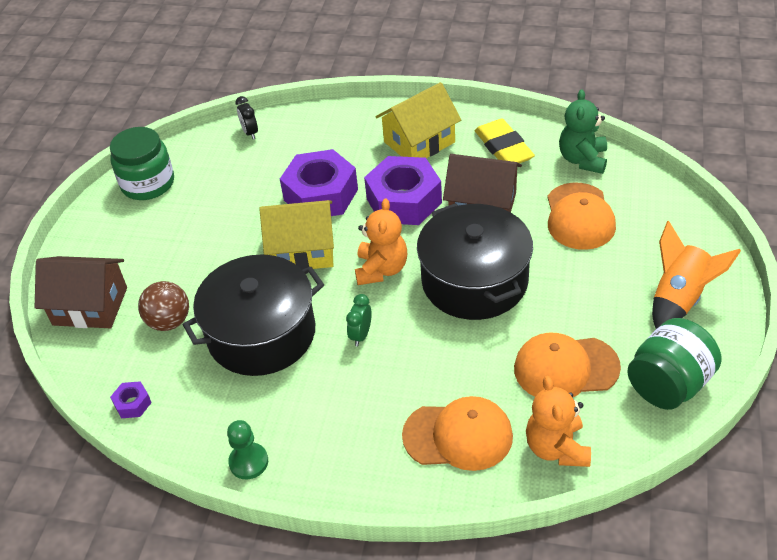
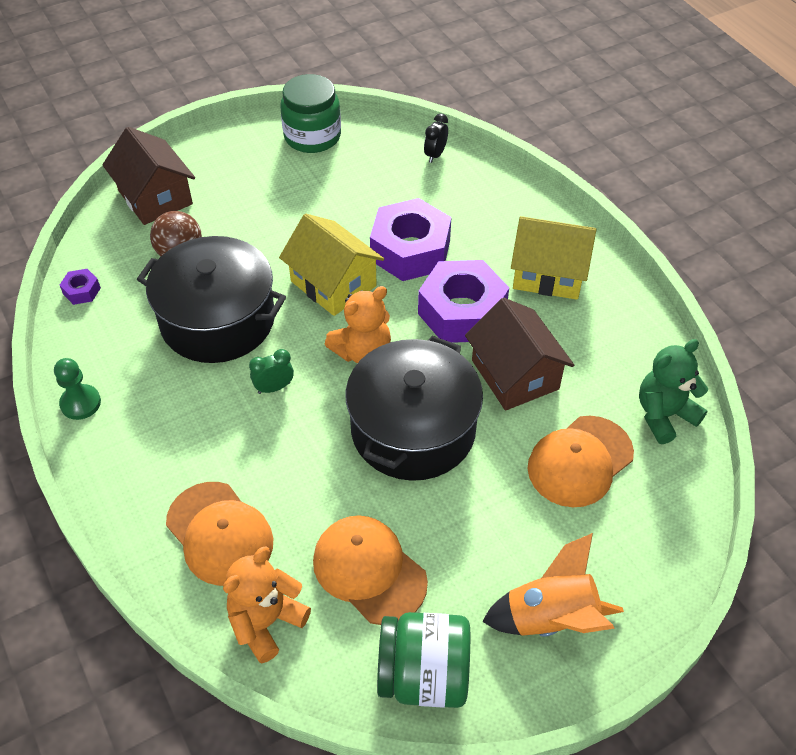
camera: 45 degrees right, 5 degrees up
yellow eraser [475,119,535,163] -> none

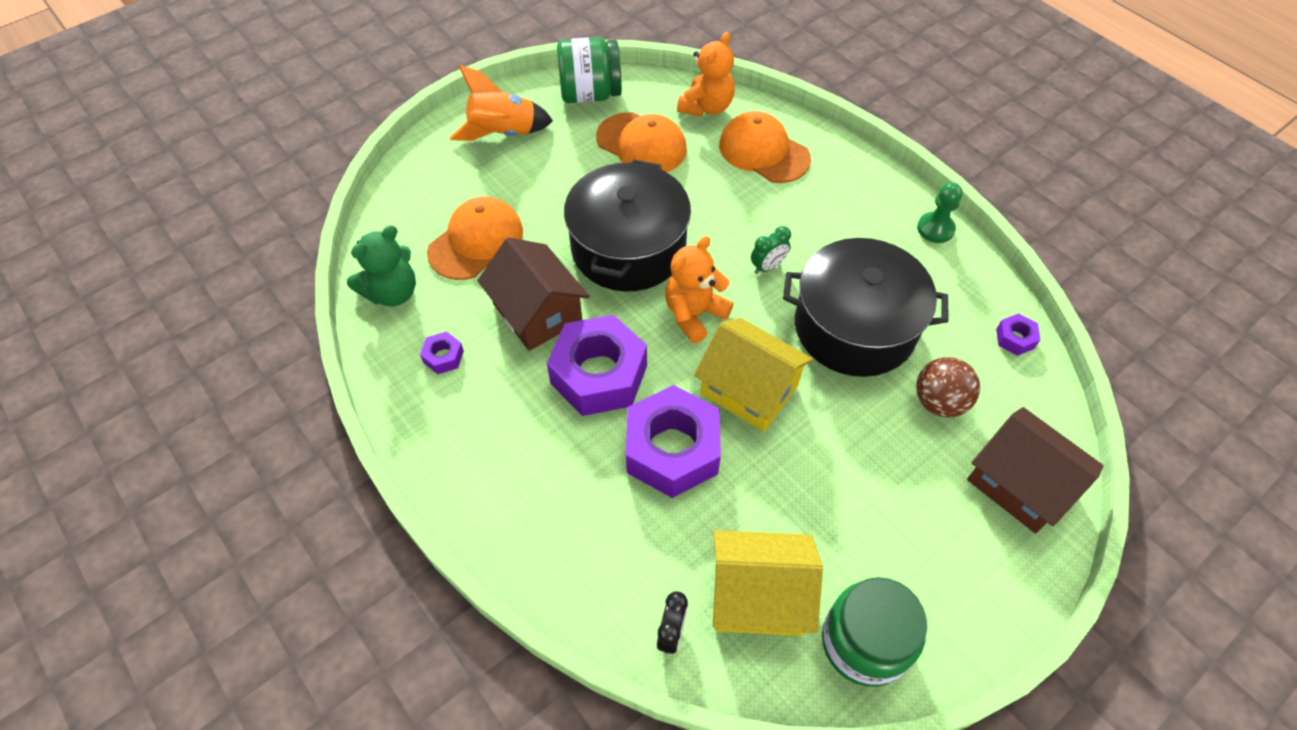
camera: 170 degrees right, 5 degrees up
yellow house [511,216,596,300] -> yellow house moved to [713,530,823,636]
none -> purple nut [420,331,464,374]

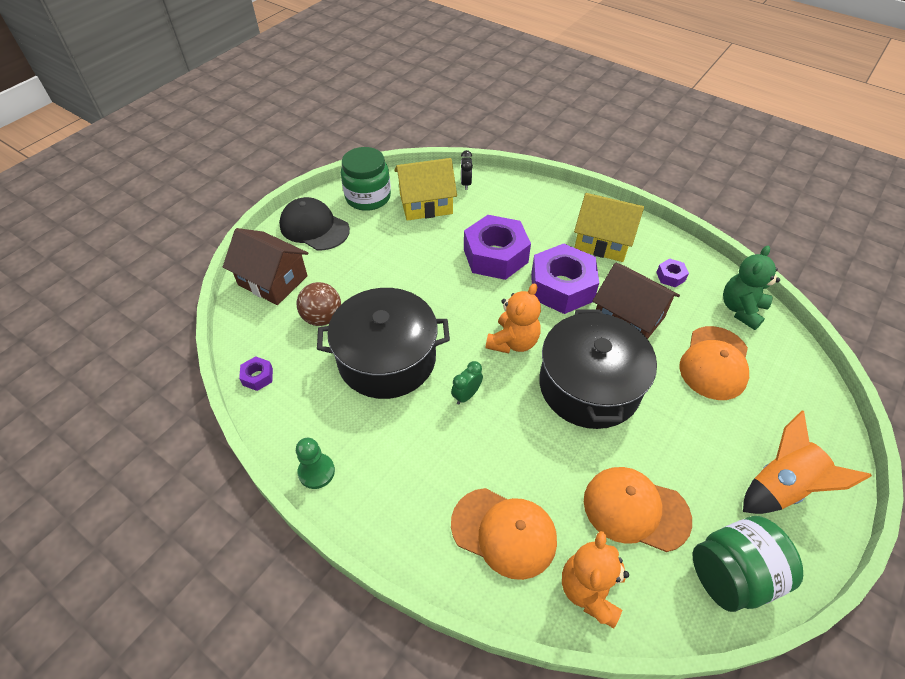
camera: 165 degrees right, 5 degrees down
yellow house [694,318,813,432] -> yellow house moved to [574,193,644,262]
none -> black cap [279,197,350,250]

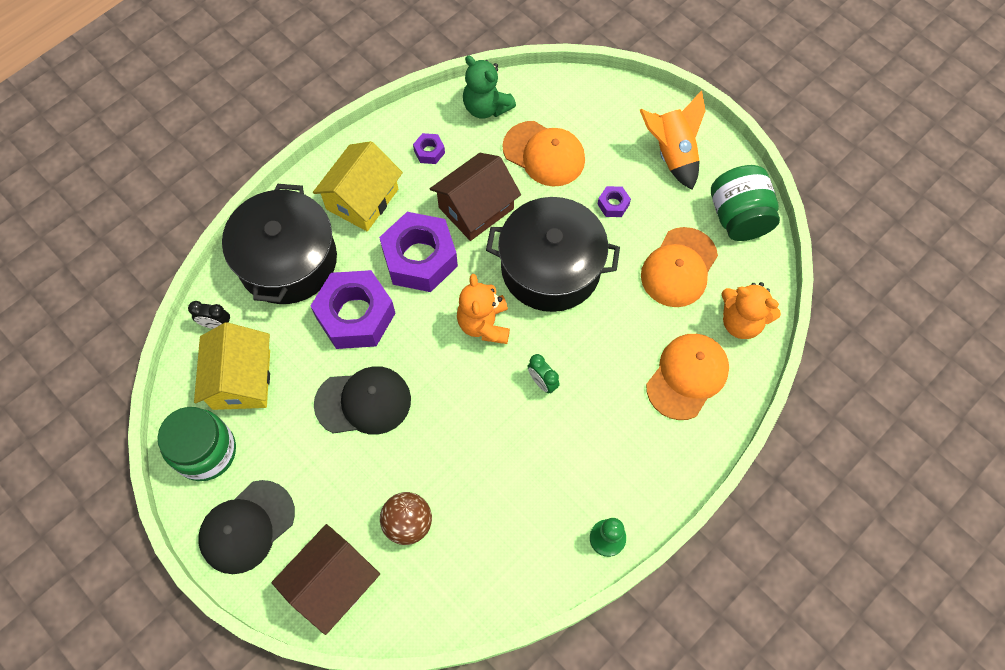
camera: 80 degrees left, 15 degrees up
purple nut [239,356,273,391] -> purple nut moved to [597,186,631,217]
black pot [317,288,450,399] -> black pot moved to [222,184,337,304]
orange teddy bear [486,283,541,353] -> orange teddy bear turned 135 degrees counterclockwise [457,274,510,344]
none -> black cap [314,366,411,435]

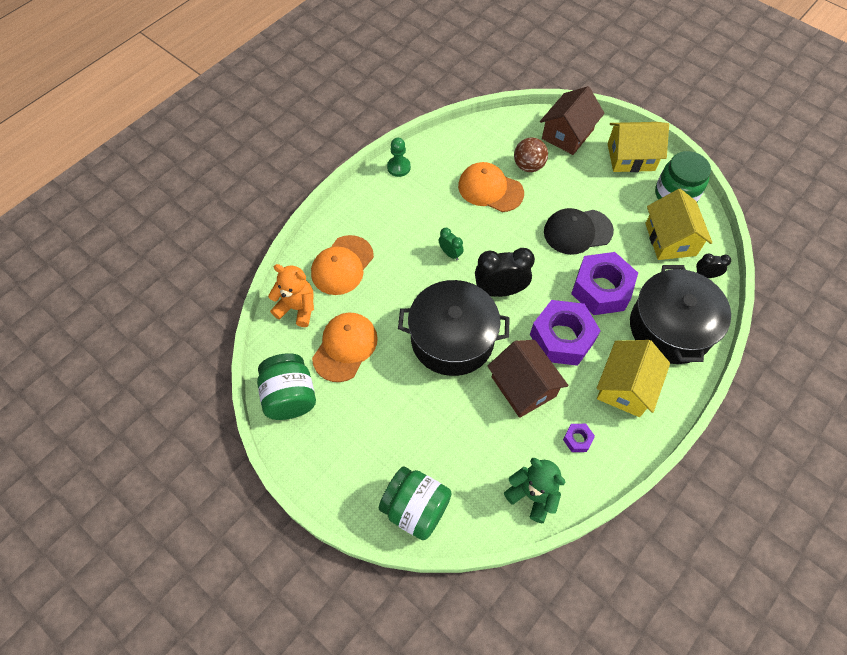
camera: 175 degrees right, 5 degrees down
black cap [198,480,295,574] -> yellow house [608,122,669,172]
brown house [430,153,521,241] -> brown house turned 75 degrees counterclockwise [487,340,568,418]
orange teddy bear [457,274,510,344] -> black clock [475,248,535,297]
orange cap [502,121,585,187] -> orange cap moved to [458,162,524,212]
purple nut [597,186,631,217] -> none
orange rocket [640,90,705,189] -> none
none -> green jar [379,466,452,540]

